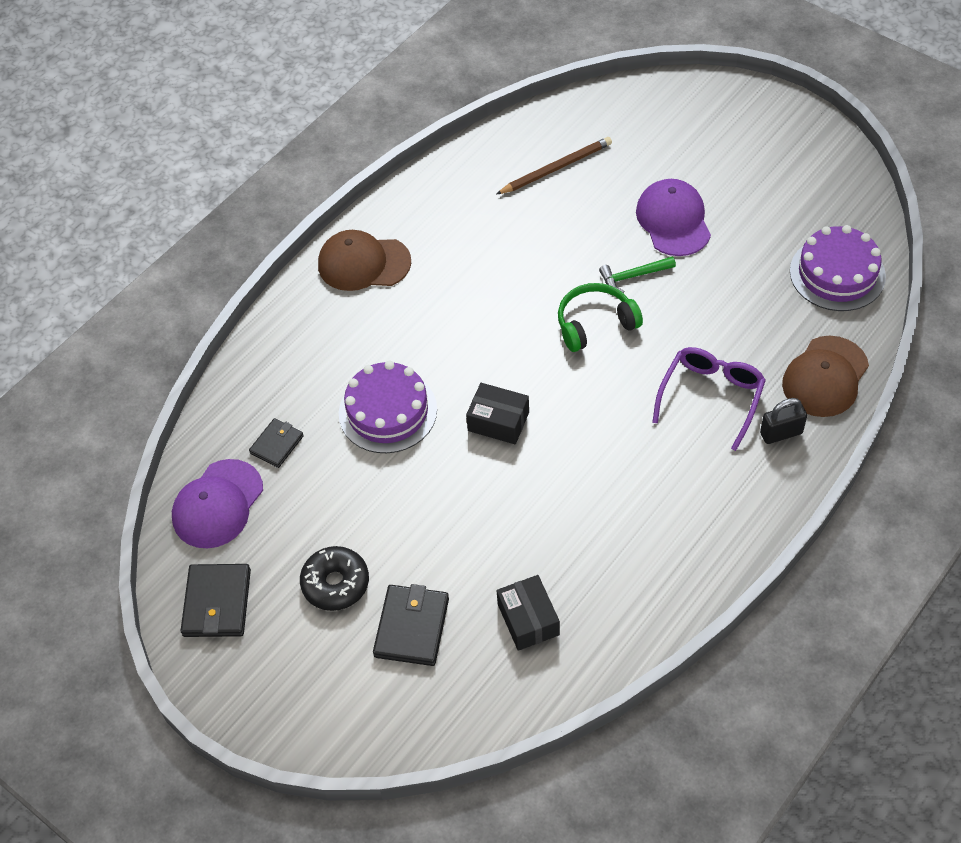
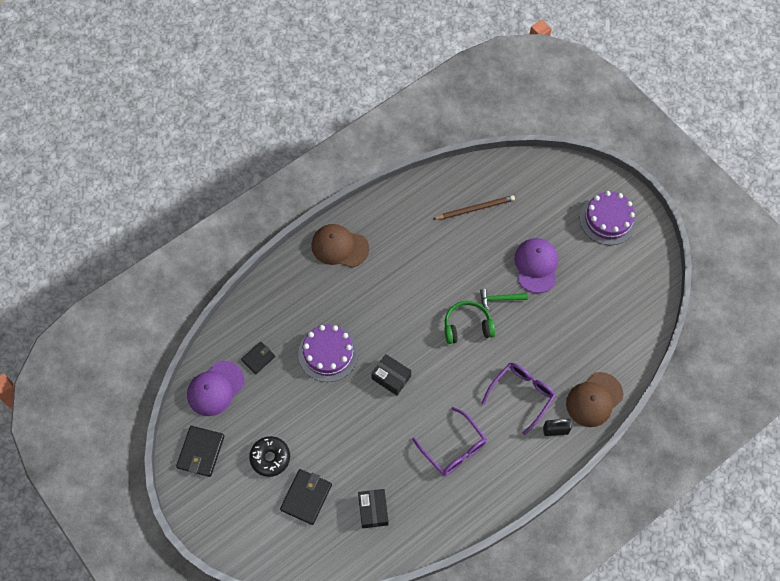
camera: 10 degrees right, 10 degrees up
purple cake [790,225,886,311] -> purple cake moved to [580,191,637,245]
none -> purple glasses [412,407,487,476]

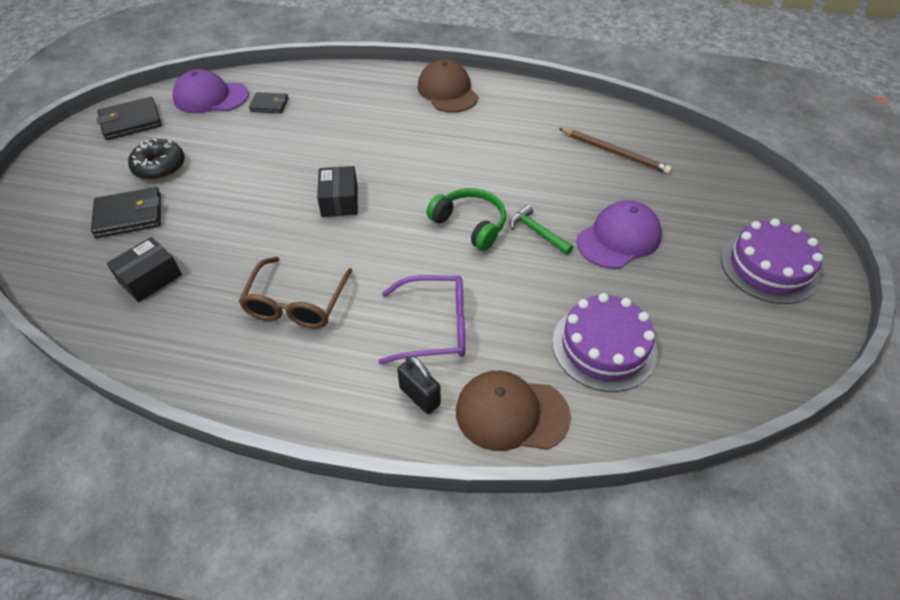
camera: 50 degrees right, 15 degrees down
purple cake [298,325,358,382] -> purple cake moved to [552,293,657,392]
purple glasses [412,407,487,476] -> brown glasses [239,257,353,328]

